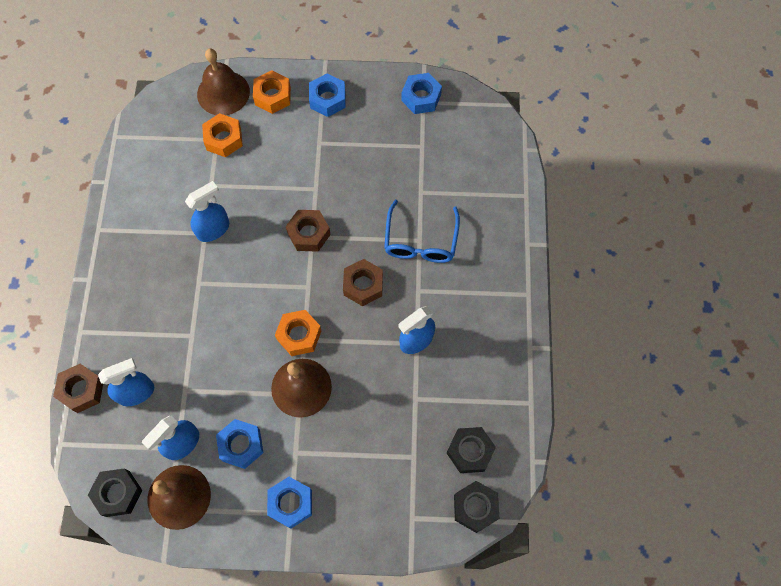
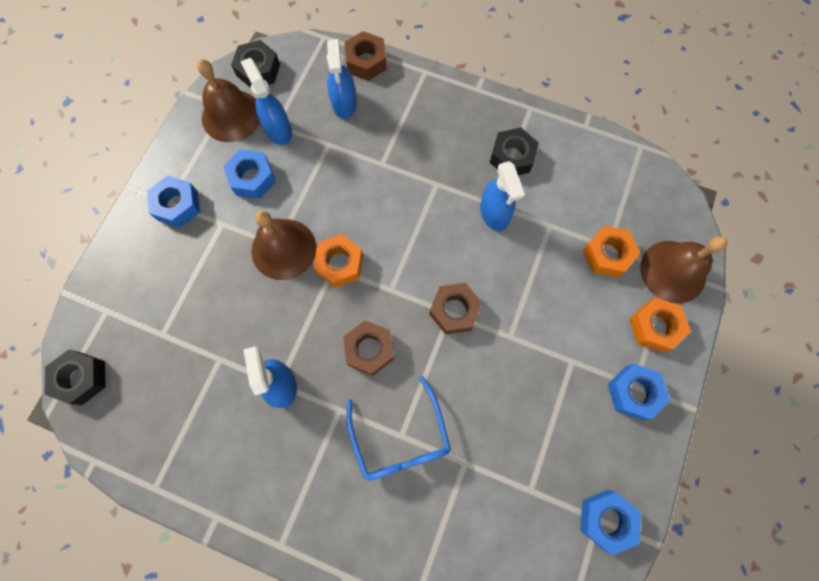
camera: 110 degrees right, 5 degrees up
blue glasses [384,200,460,263] -> blue glasses turned 135 degrees counterclockwise [346,376,451,481]
black nut [447,427,496,473] -> black nut moved to [490,128,539,175]

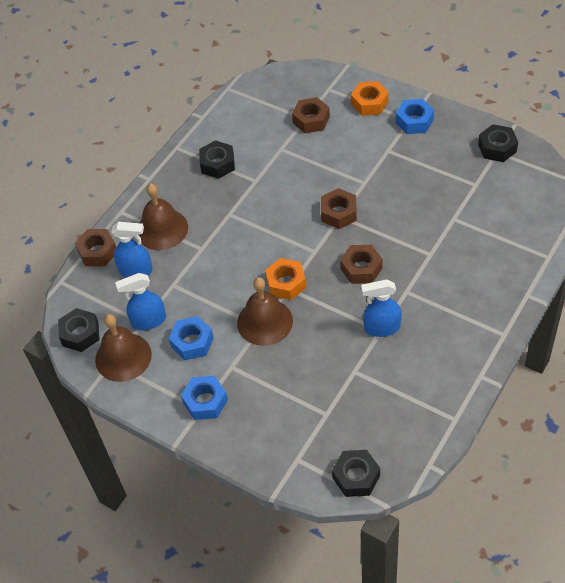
camera: 75 degrees left, 20 degrees down
blue glasses [346,376,451,481] -> none
blue spray bottle [480,161,525,231] -> none
blue nut [580,490,641,556] -> black nut [478,124,518,162]
orange nut [583,226,640,278] -> brown nut [292,97,330,133]
brown bell [640,236,727,303] -> brown bell moved to [139,183,188,250]

